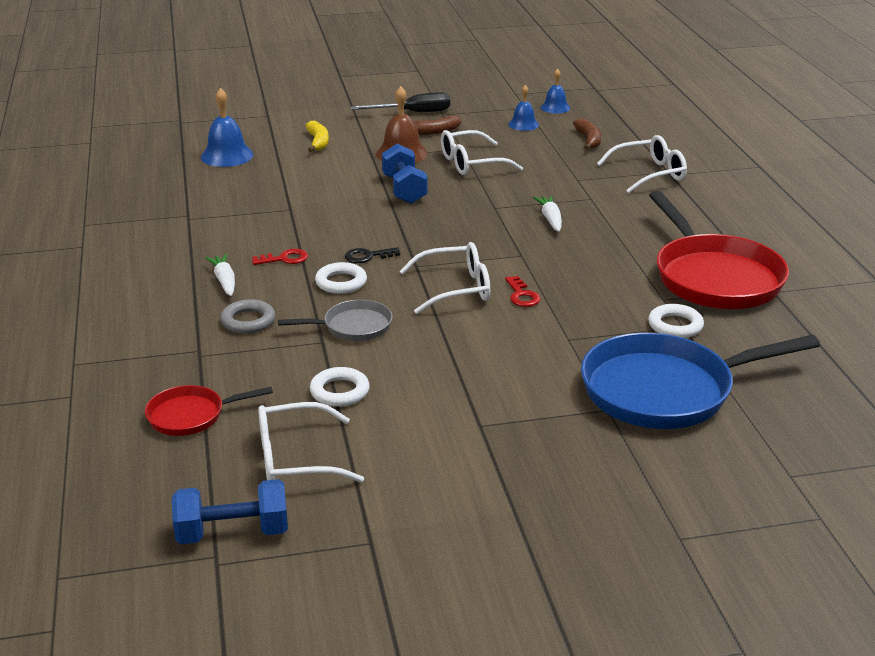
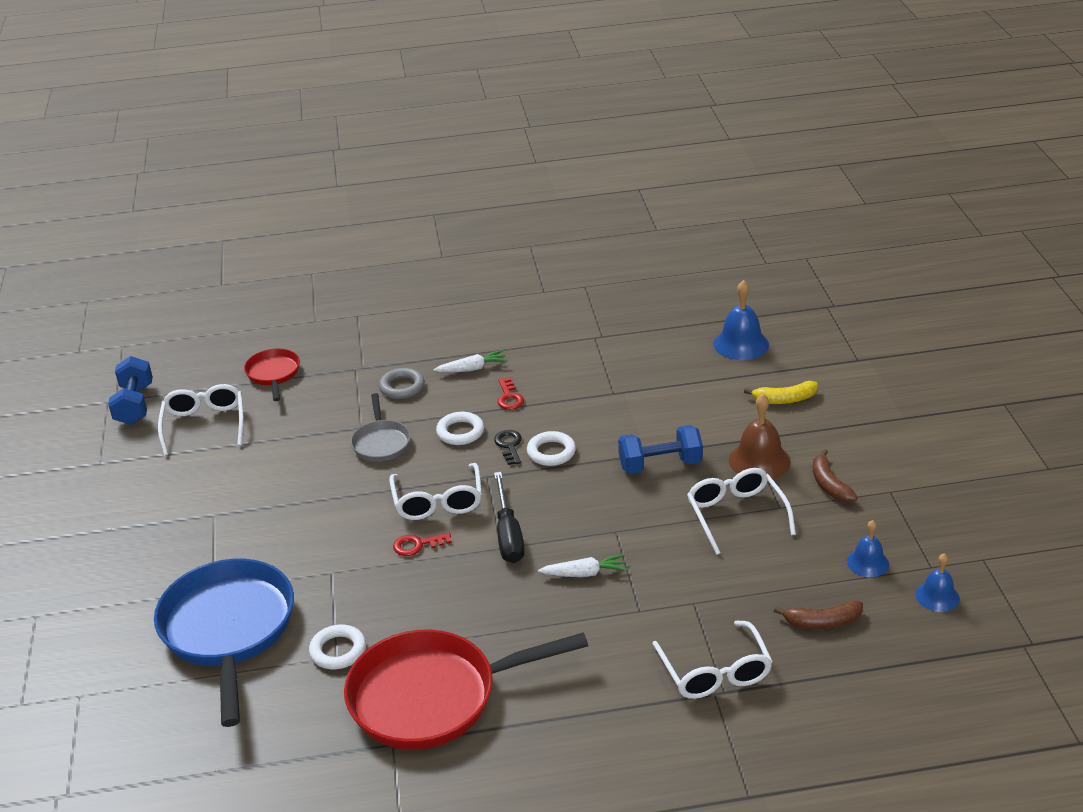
camera: 95 degrees right, 5 degrees up
white ring [310,367,370,407] -> white ring moved to [527,431,576,466]
black screwdriver [351,92,450,112] -> black screwdriver moved to [494,472,525,563]

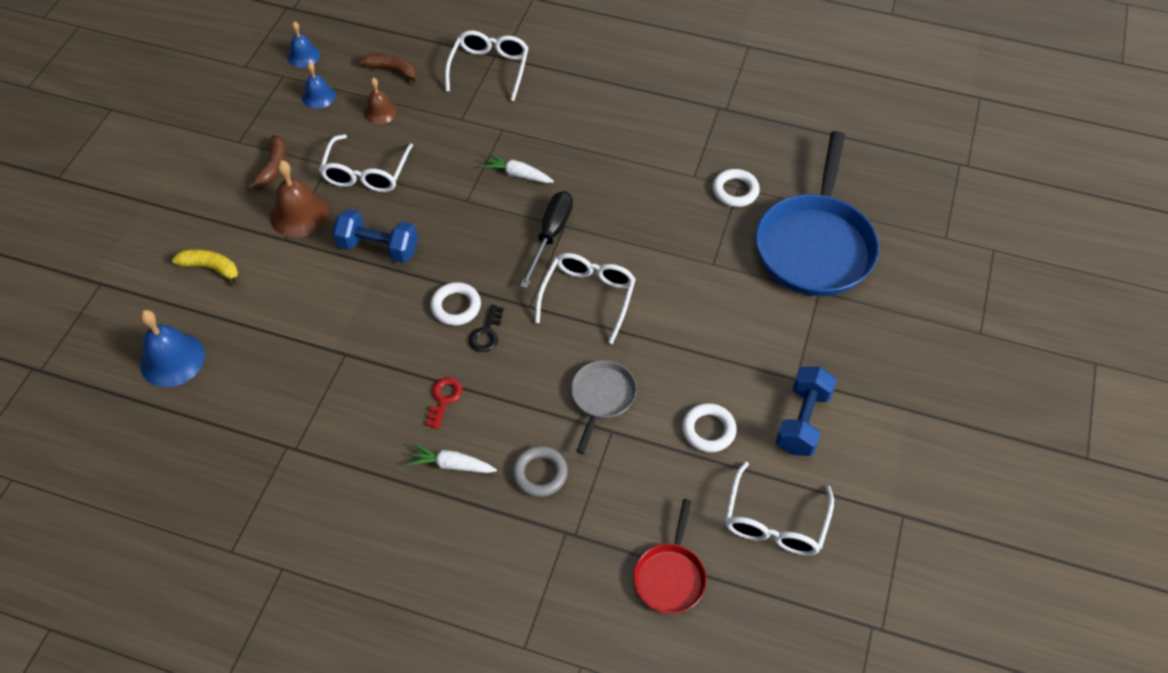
camera: 155 degrees left, 20 degrees up
blue dumbbell [108,356,153,425] -> blue dumbbell moved to [776,367,837,456]
red pan [344,629,588,750] -> none
red key [393,532,452,556] -> none
white ring [436,412,484,445] -> white ring moved to [682,403,737,452]
none -> brown bell [364,78,398,124]

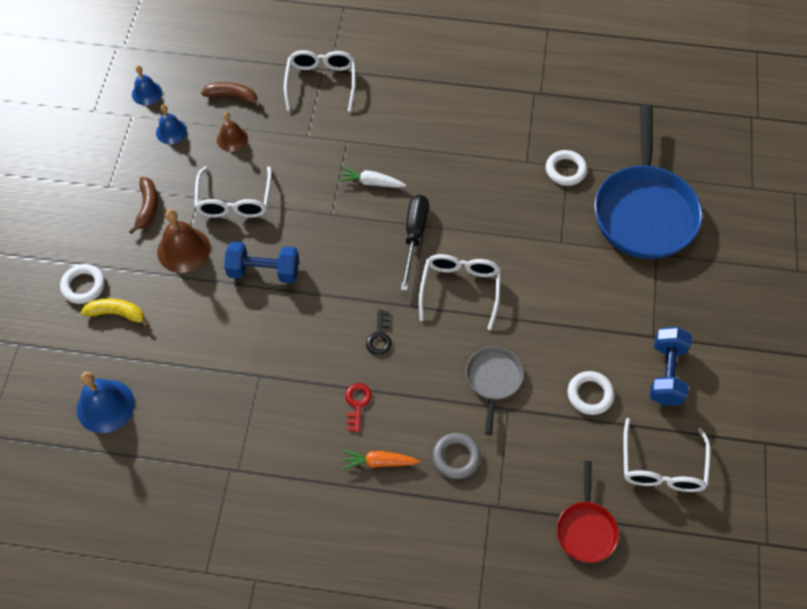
camera: 10 degrees left, 5 degrees up
white carrot [407,444,497,473] -> orange carrot [341,450,420,470]
white ring [430,282,481,326] -> white ring moved to [60,264,105,304]

